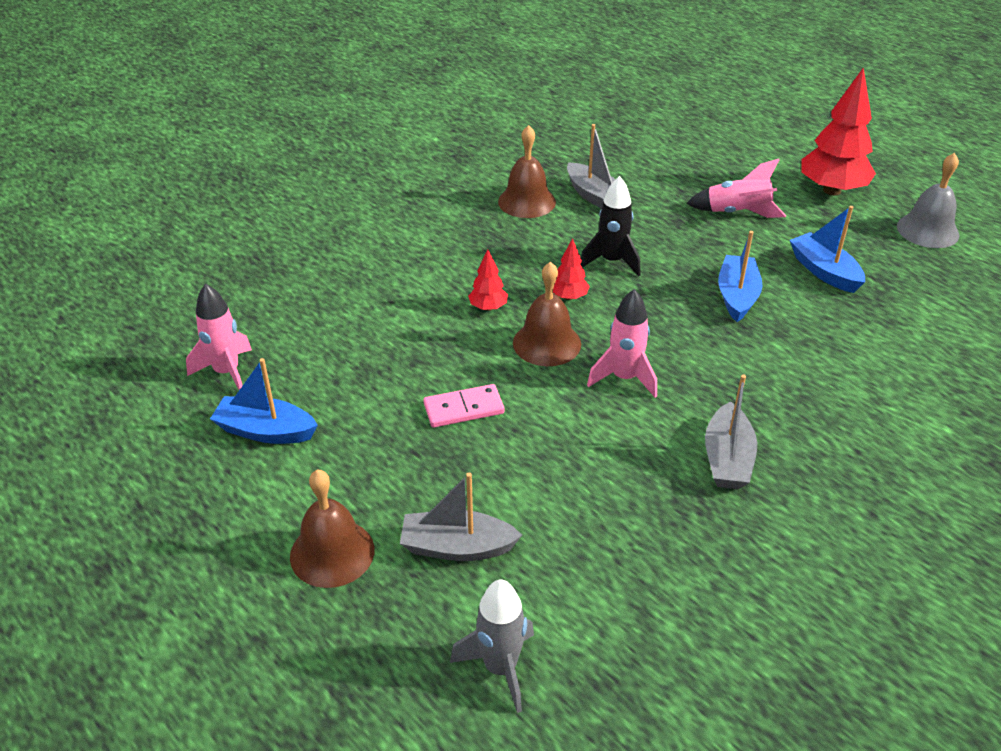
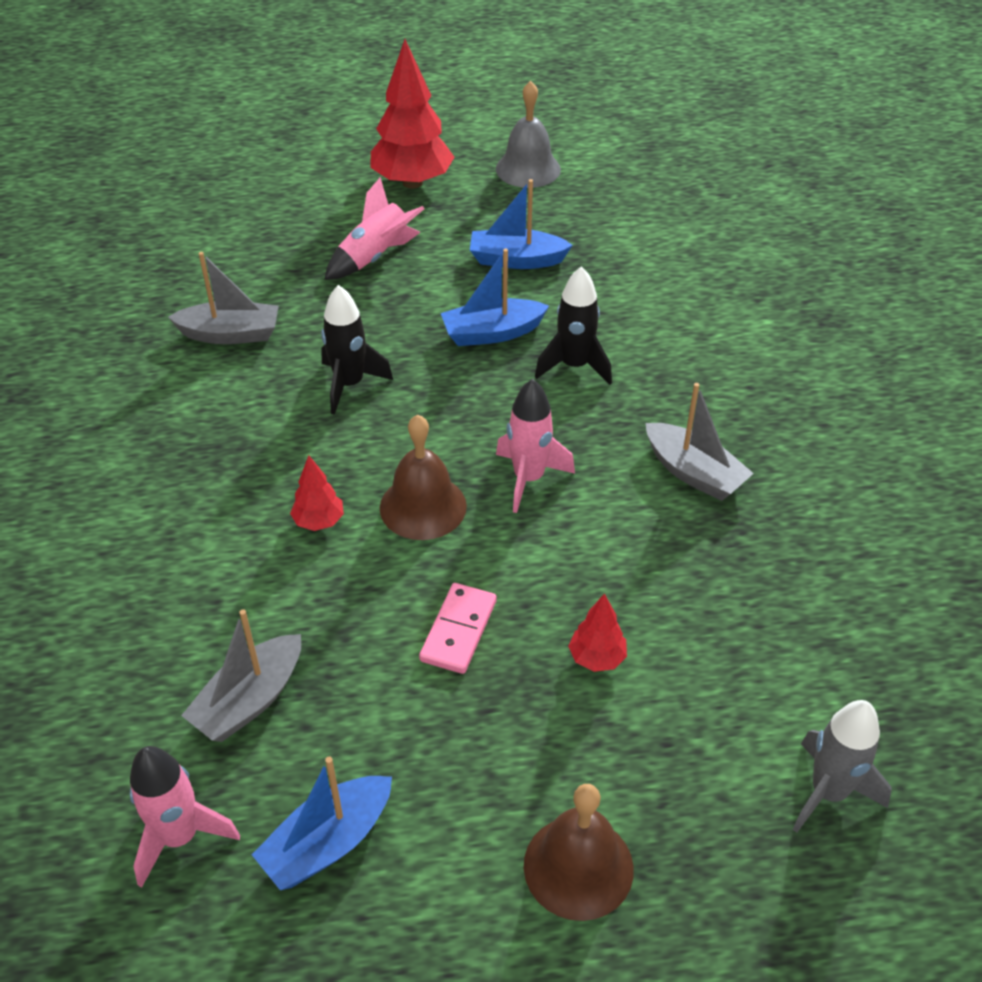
camera: 55 degrees left, 5 degrees up
grey boat [400,473,522,561] -> grey boat moved to [181,609,301,742]
brown bell [498,125,556,218] -> none
red tree [553,238,590,300] -> red tree moved to [568,593,627,672]
blue boat [718,231,763,322] -> blue boat turned 60 degrees counterclockwise [441,249,549,346]
none -> black rocket [535,266,612,385]

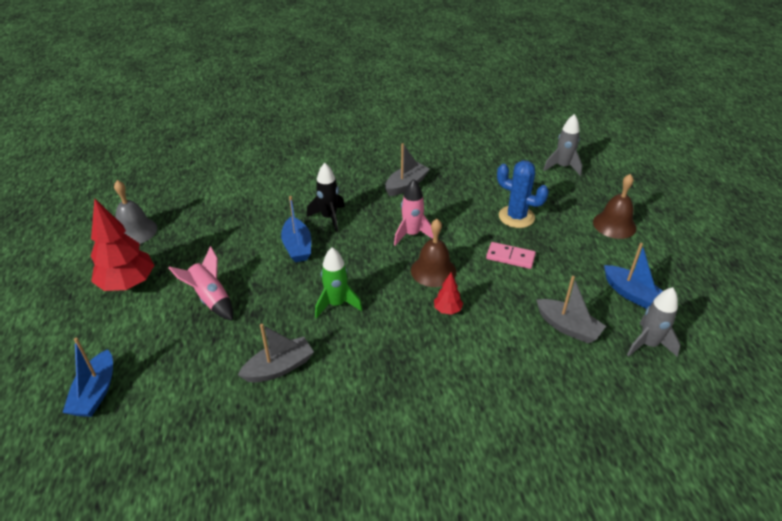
camera: 90 degrees left, 5 degrees down
pink rocket [130,746,240,888] -> grey rocket [627,287,681,357]
grey boat [168,252,279,344] -> grey boat turned 60 degrees clockwise [238,324,314,383]
black rocket [321,285,393,415] -> green rocket [315,247,362,318]
blue boat [470,179,573,269] -> blue boat moved to [63,338,113,417]
red tree [568,593,627,672] -> blue cactus [497,160,549,228]

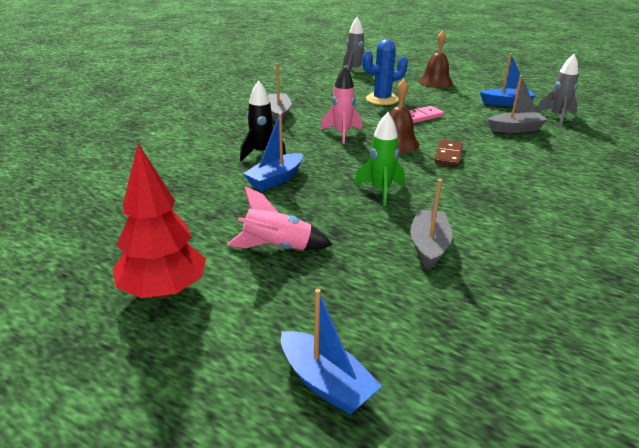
camera: 50 degrees left, 10 degrees down
grey bell [114,180,157,244] -> none
blue boat [281,196,311,262] -> blue boat turned 105 degrees clockwise [243,113,303,191]
red tree [434,272,463,315] -> brown domino [435,140,463,166]

